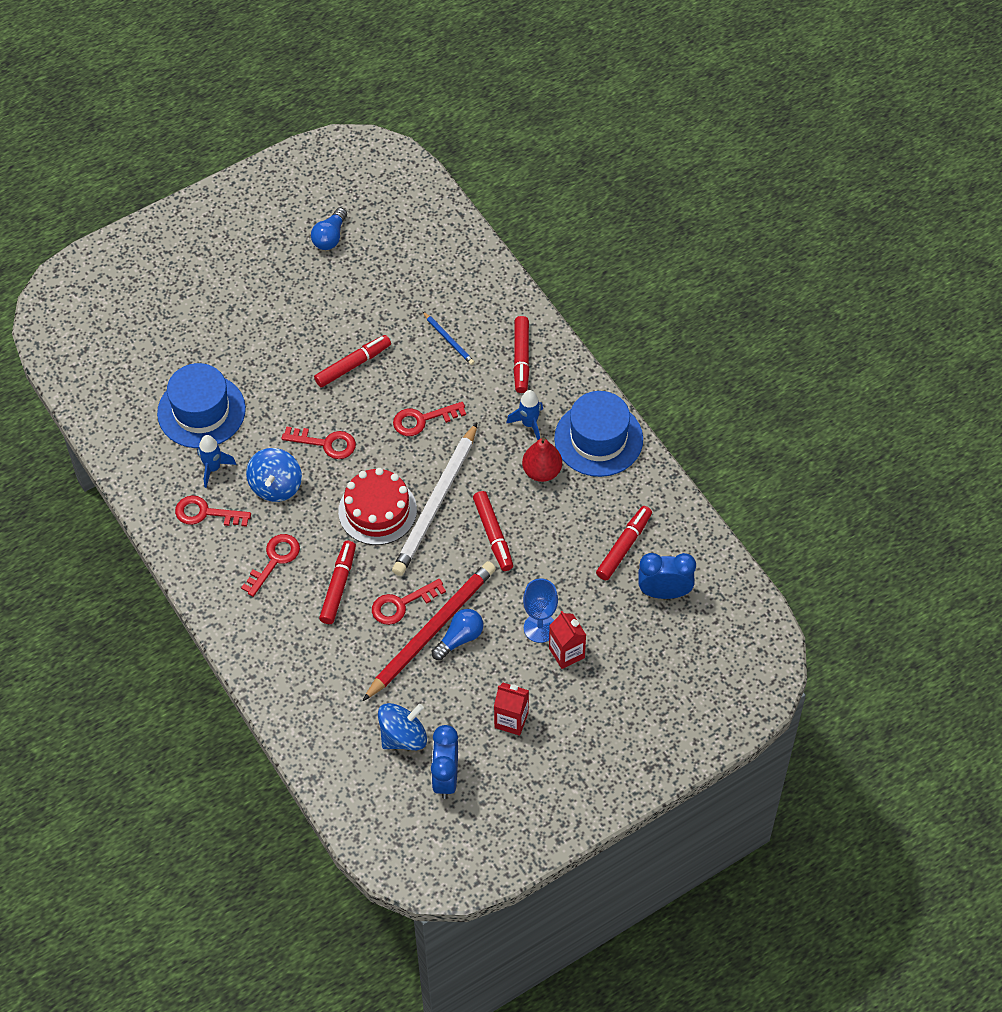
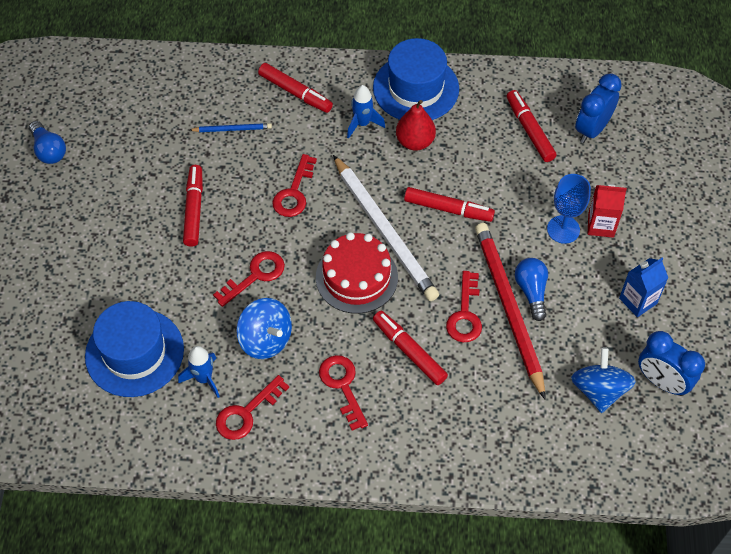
camera: 55 degrees left, 0 degrees up
red carton [494,683,529,736] -> blue carton [619,258,668,317]

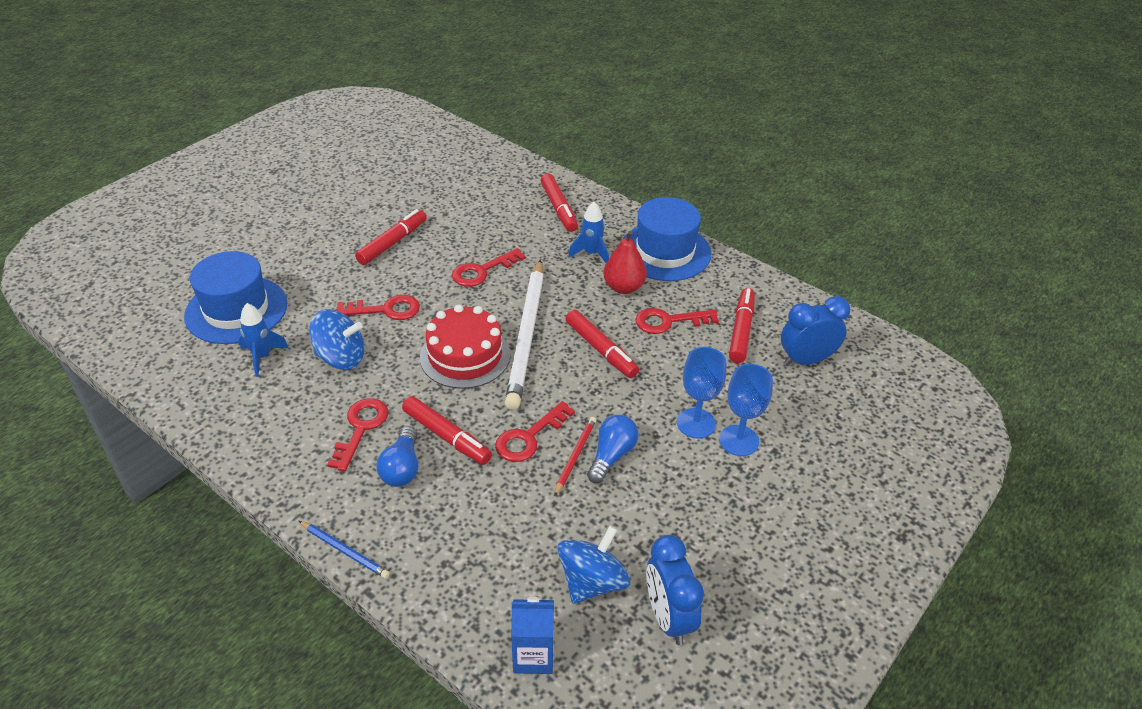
camera: 35 degrees right, 15 degrees down
blue light bulb [29,121,66,164] -> blue light bulb moved to [376,426,418,487]
blue pencil [190,123,272,132] -> blue pencil moved to [299,521,390,579]
red key [216,375,289,440] -> red key moved to [635,308,719,334]
blue spinning top [236,298,292,359] -> blue spinning top turned 75 degrees counterclockwise [309,309,364,370]
red marker [373,311,448,385] -> red marker turned 135 degrees clockwise [402,396,492,465]
red pencil [475,223,545,399] -> red pencil [554,417,596,497], size x0.44
red carton [588,184,627,238] -> blue goblet [719,364,773,456]
blue carton [619,258,668,317] -> blue carton moved to [511,597,554,674]

